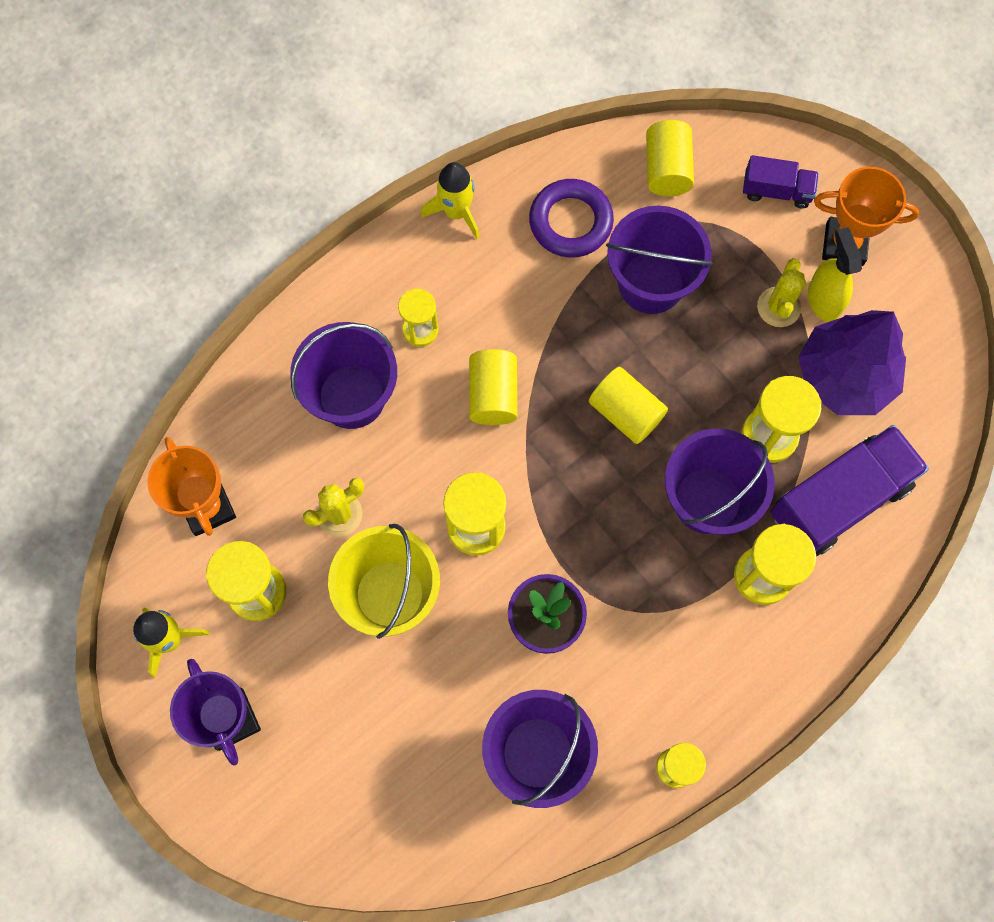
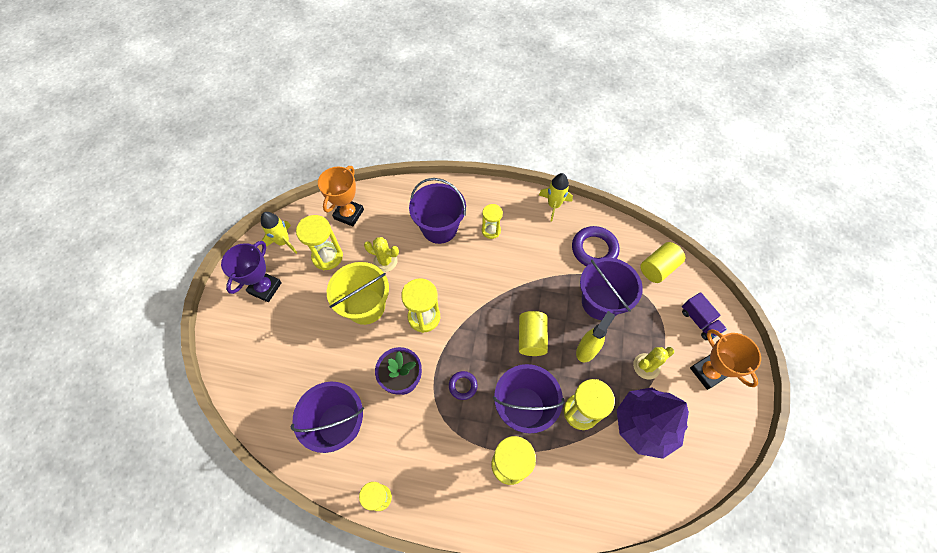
camera: 50 degrees right, 10 degrees down
yellow cylinder [469,349,517,425] -> none
purple truck [770,425,929,556] -> none
yellow spray bottle [808,227,862,322] -> yellow spray bottle moved to [576,311,615,362]
none -> purple ring [449,371,478,400]

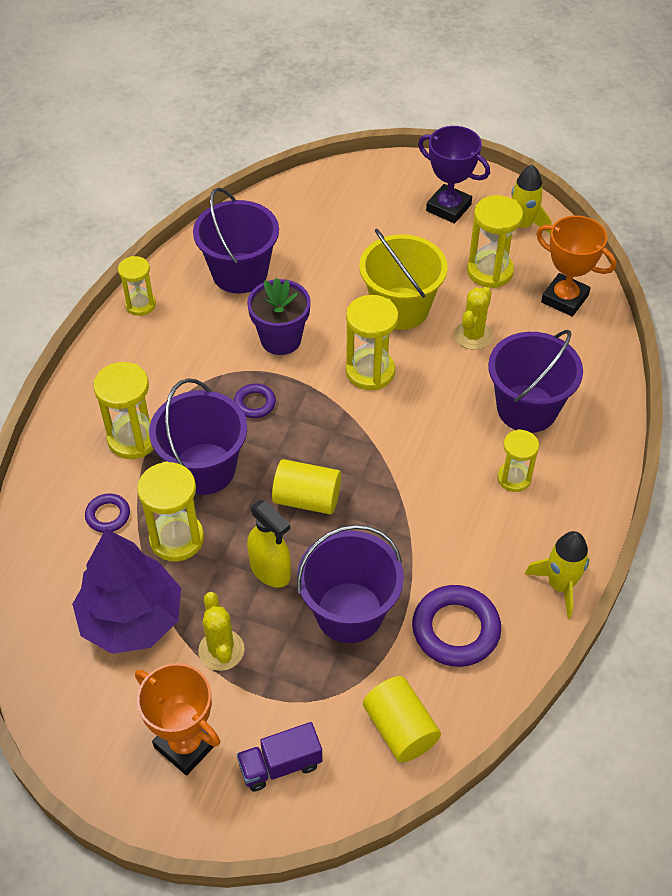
camera: 100 degrees right, 10 degrees down
orange trophy [690,329,761,390] -> orange trophy turned 60 degrees clockwise [135,663,220,775]
none -> purple ring [85,493,130,533]

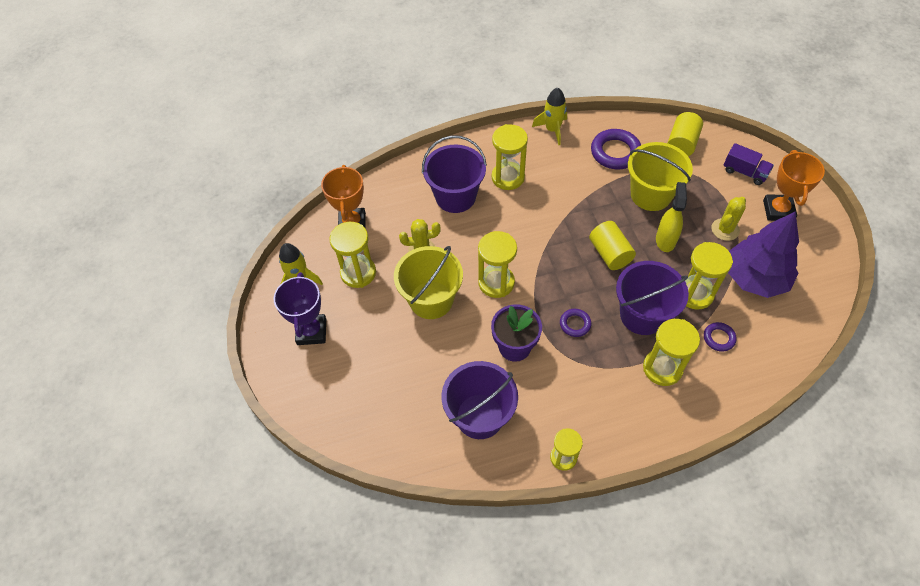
camera: 125 degrees left, 5 degrees up
purple bucket [297,524,404,643] -> yellow bucket [628,142,693,211]
yellow hourglass [497,429,539,492] -> yellow hourglass [492,124,528,190], size x1.55

